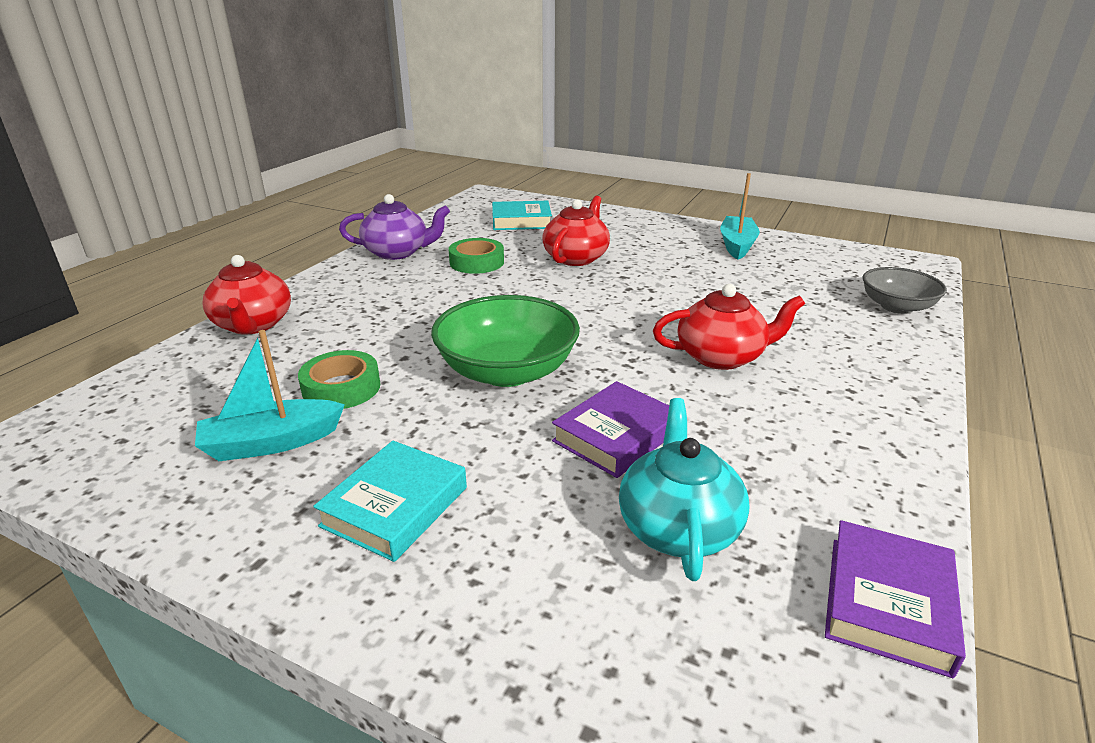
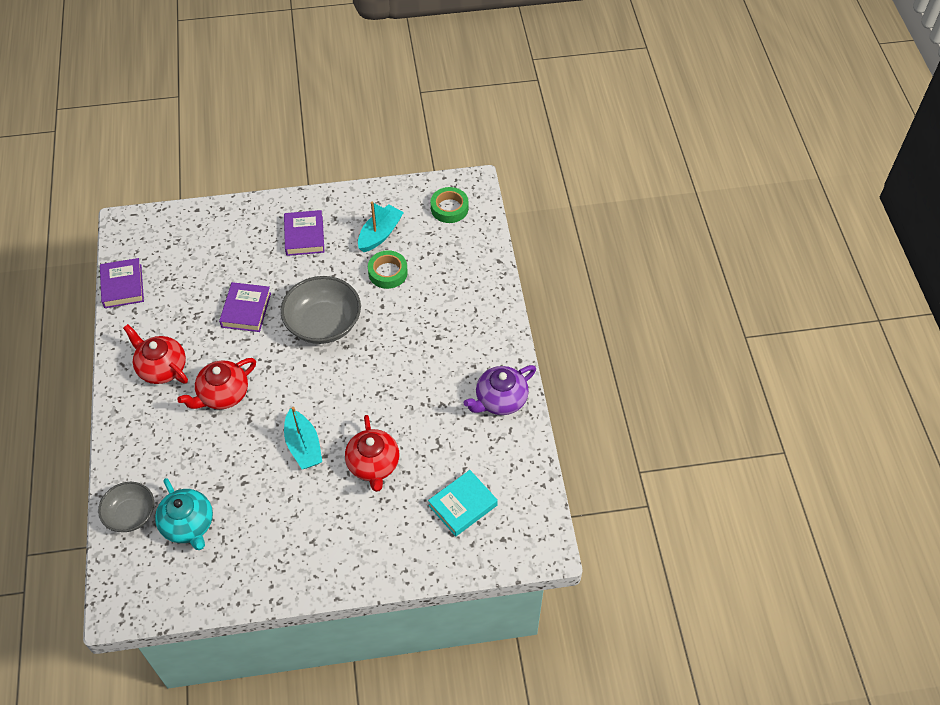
camera: 145 degrees right, 25 degrees up
red teapot [203,255,291,335] -> red teapot moved to [123,324,188,384]
turquoise book [313,441,467,562] -> purple book [284,210,324,256]
green bowl [431,295,580,387] -> grey bowl [281,276,361,344]
green tape [448,238,504,274] -> green tape moved to [431,187,468,223]
turquoise teapot [619,398,750,581] -> turquoise teapot moved to [155,478,213,550]
turquoise boat [720,173,760,259] -> turquoise boat moved to [284,407,322,469]

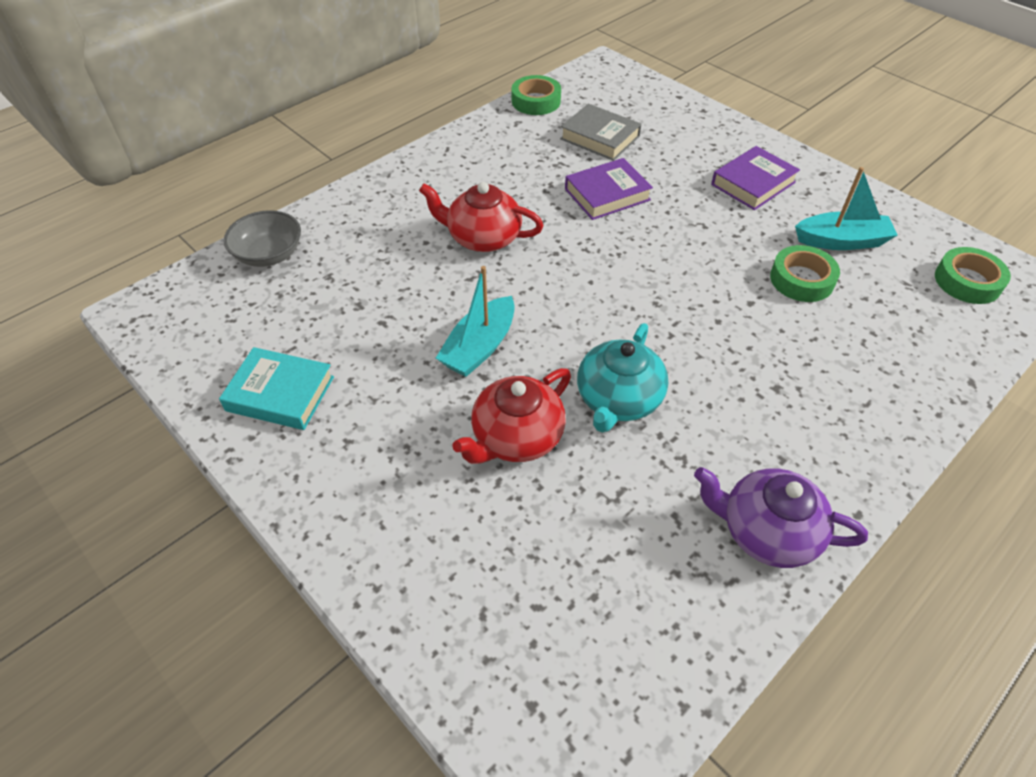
camera: 55 degrees right, 5 degrees down
purple book [100,258,144,308] -> green tape [512,75,561,115]
red teapot [123,324,188,384] -> none
turquoise teapot [155,478,213,550] -> turquoise teapot moved to [577,323,668,433]
grey bowl [281,276,361,344] -> none
turquoise book [428,470,498,537] -> turquoise book moved to [219,347,334,430]
none -> grey book [560,104,641,161]

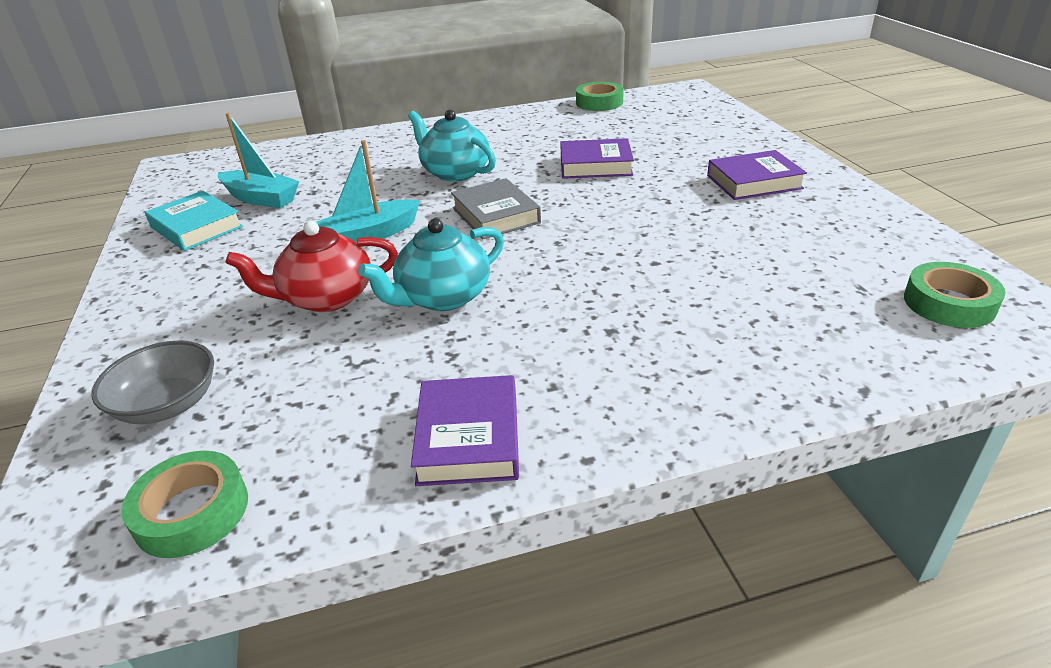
camera: 30 degrees right, 15 degrees down
grey bowl [224,210,301,267] -> grey bowl moved to [91,341,214,424]
red teapot [419,182,544,252] -> turquoise teapot [408,110,496,182]
grey book [560,104,641,161] -> grey book moved to [451,178,541,239]
purple teapot [694,467,868,568] -> purple book [411,375,519,486]
green tape [770,245,840,302] -> green tape moved to [121,451,248,558]
turquoise boat [795,167,898,250] -> turquoise boat moved to [218,113,299,208]

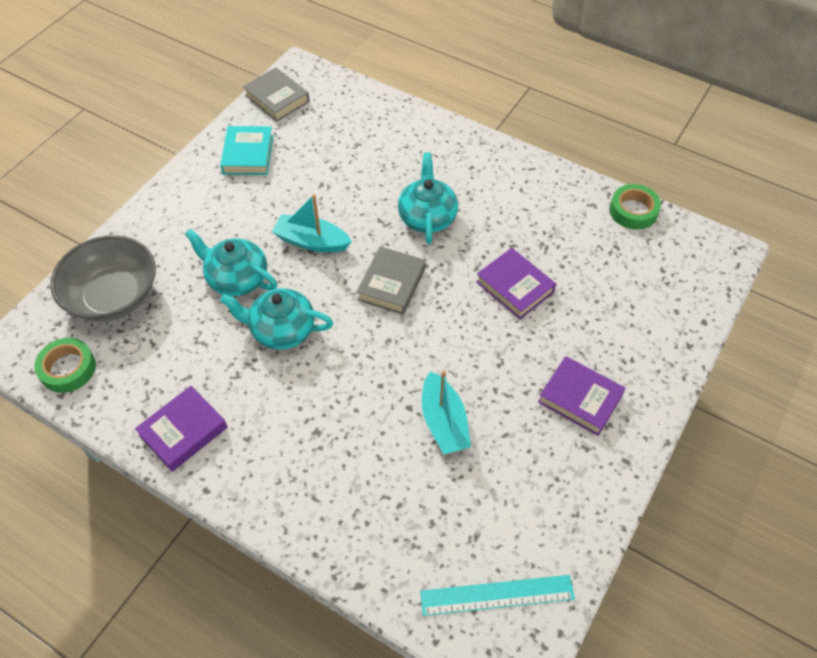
camera: 45 degrees right, 20 degrees up
grey bowl [91,341,214,424] -> grey bowl [50,235,156,321], size x1.60
turquoise boat [218,113,299,208] -> turquoise boat moved to [422,370,471,454]
red teapot [226,221,398,312] -> turquoise teapot [185,229,277,296]
green tape [904,262,1005,328] -> turquoise ruler [420,575,575,616]
none -> grey book [243,67,310,122]

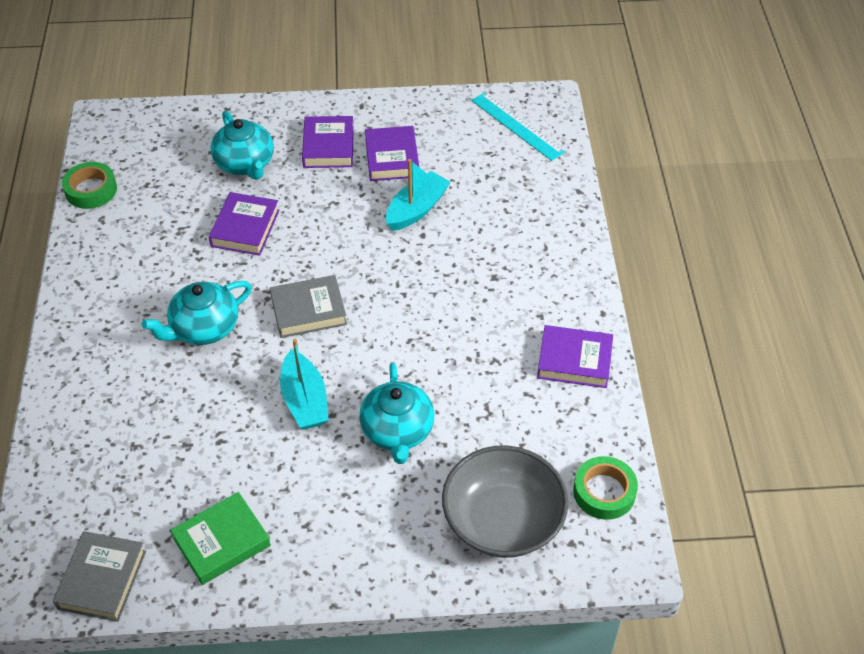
camera: 125 degrees left, 5 degrees down
turquoise book [220,126,273,175] -> green book [170,492,271,585]
turquoise teapot [220,288,333,350] -> turquoise teapot moved to [211,111,274,180]
none -> purple book [365,126,419,181]

